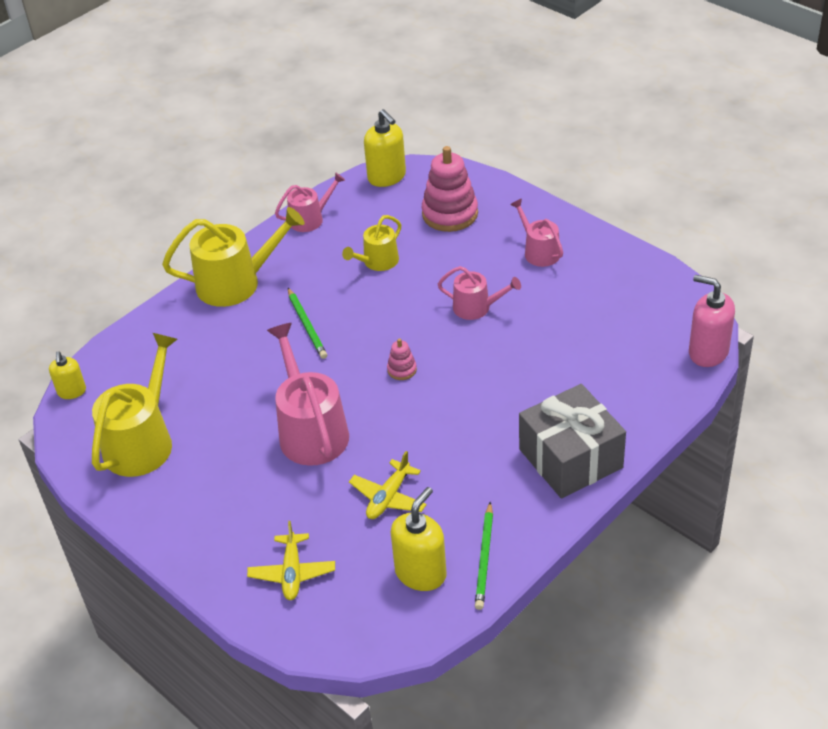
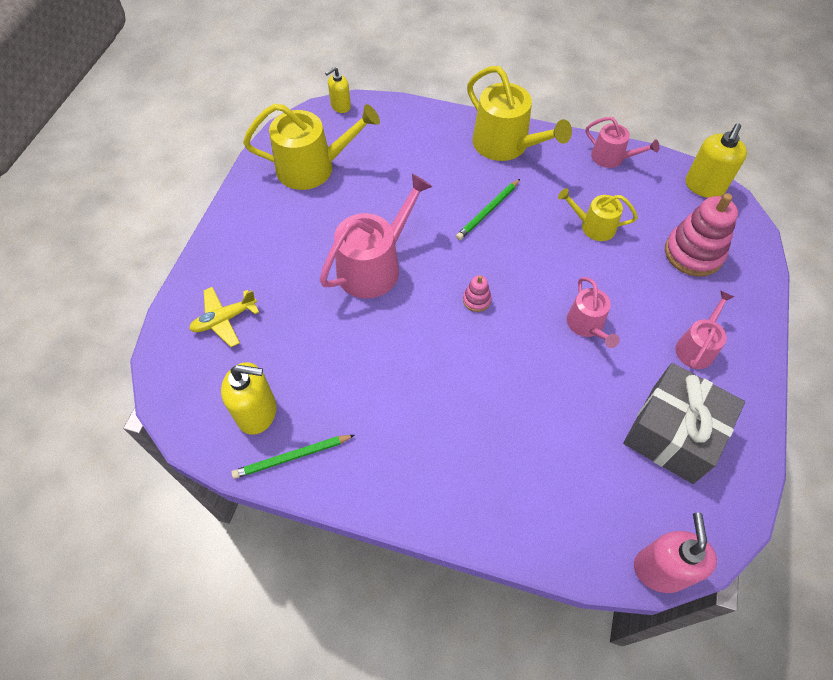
camera: 60 degrees right, 15 degrees up
yellow plane [349,451,427,519] -> none
grey gift [519,384,626,499] -> grey gift moved to [623,363,745,484]

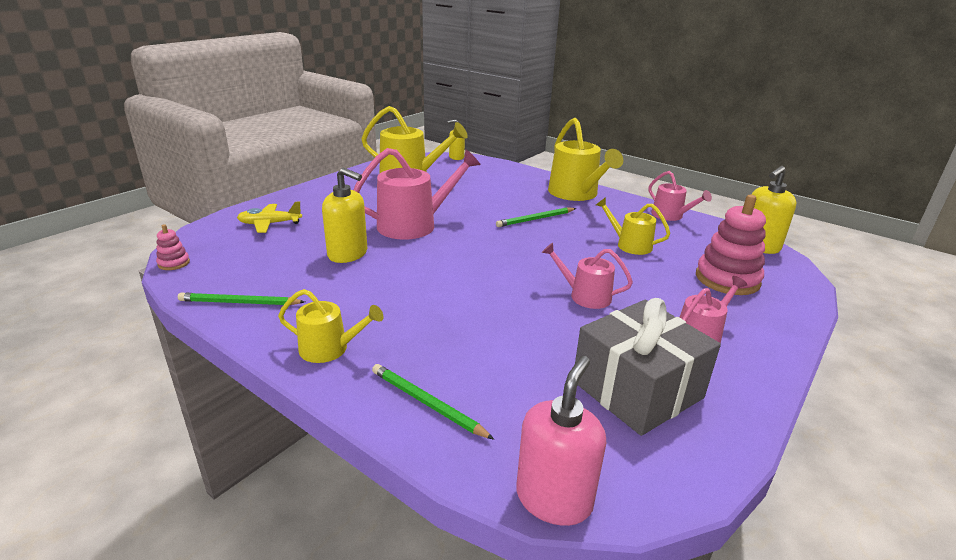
camera: 20 degrees right, 30 degrees down
yellow soap dispenser [221,362,277,435] -> yellow soap dispenser moved to [322,168,367,263]
pink stacking toy [463,275,492,312] -> pink stacking toy moved to [156,224,190,270]
pink watering can [567,277,620,348] -> pink watering can turned 105 degrees clockwise [542,242,633,309]
none -> yellow watering can [278,289,384,363]
none -> green pencil [372,364,494,440]

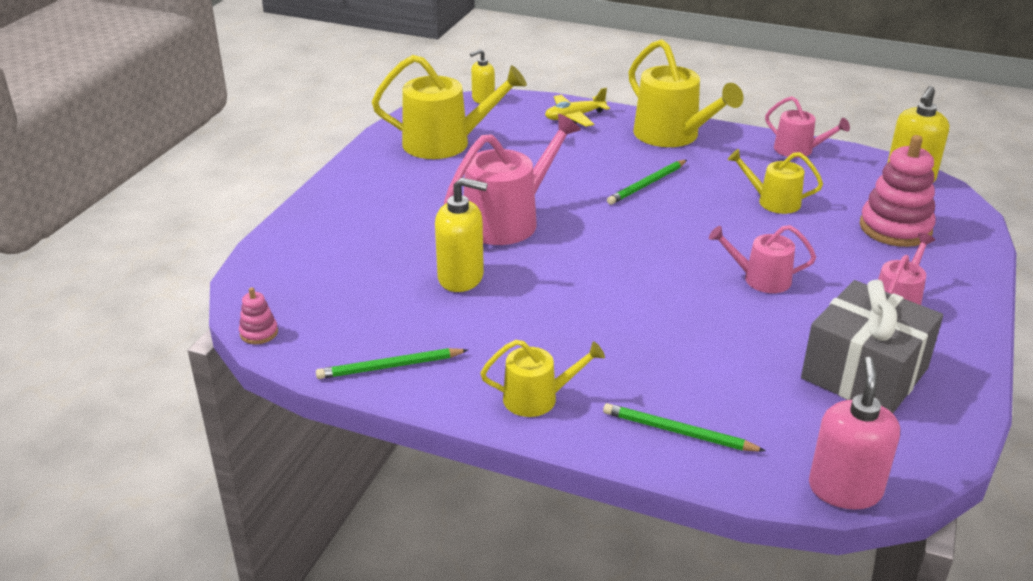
camera: 15 degrees left, 5 degrees up
yellow plane [237,202,302,233] -> yellow plane moved to [545,88,610,127]

